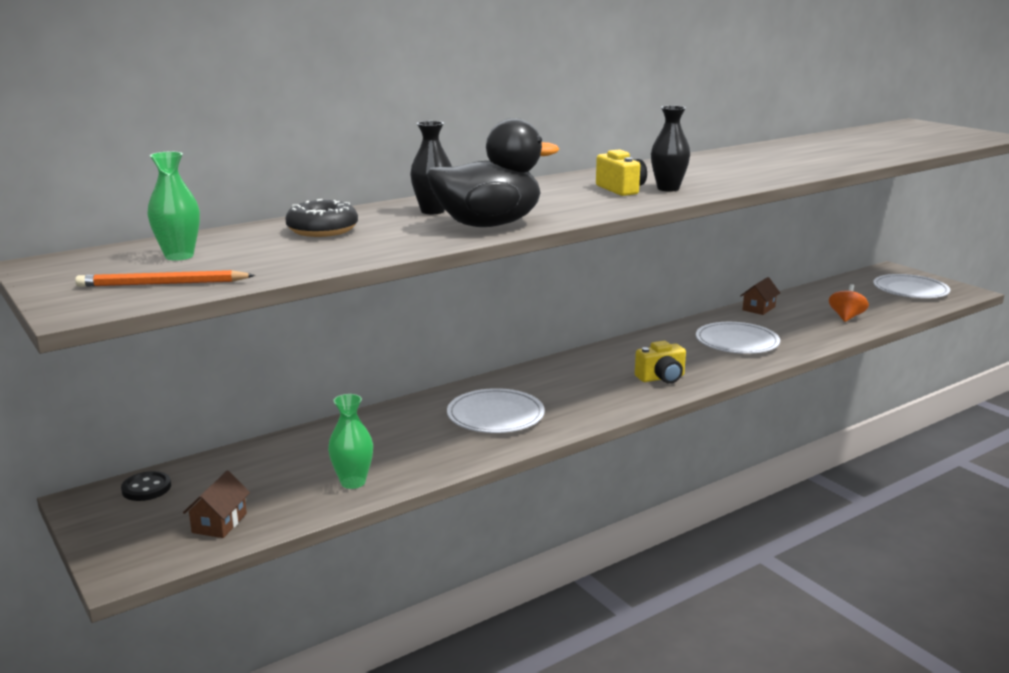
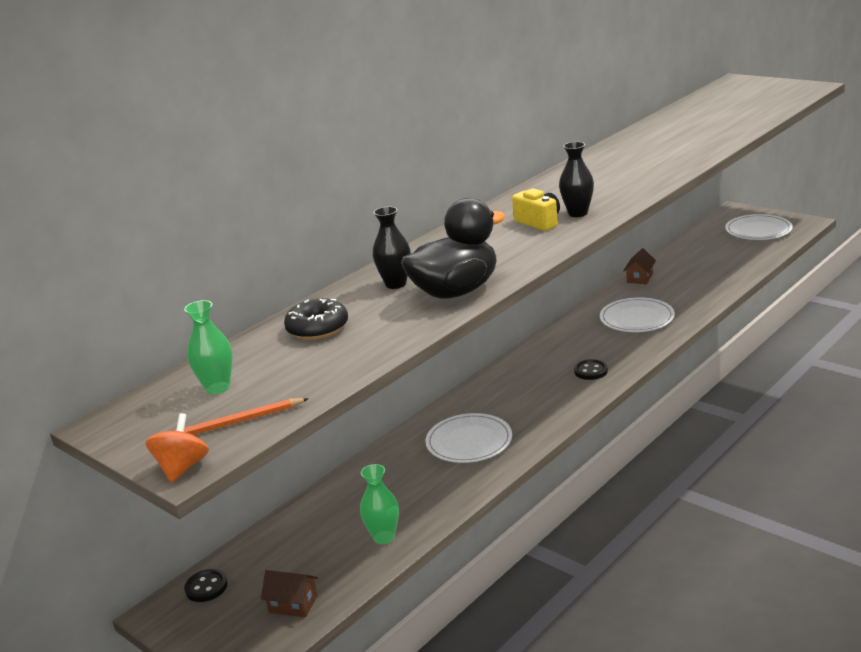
camera: 10 degrees left, 5 degrees up
brown house [183,471,250,538] -> brown house turned 75 degrees counterclockwise [261,570,318,617]
yellow camera [635,341,686,384] -> black button [574,359,608,380]
orange spinning top [829,284,869,322] -> orange spinning top moved to [145,413,209,483]

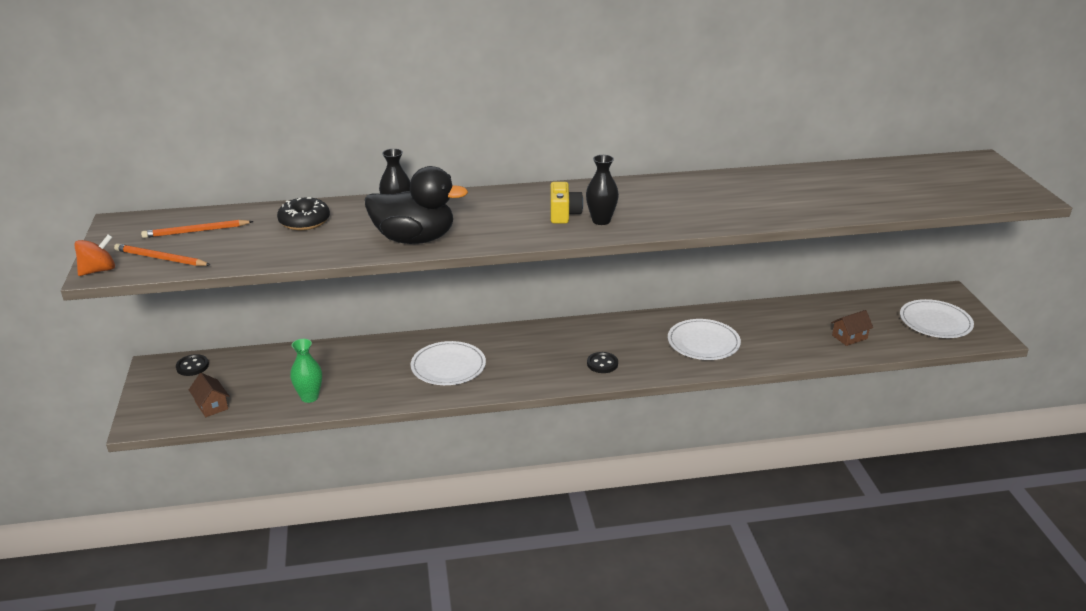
camera: 35 degrees right, 5 degrees up
green vase [184,300,233,394] -> orange pencil [141,220,254,238]
brown house [623,248,656,284] -> brown house moved to [831,310,873,346]

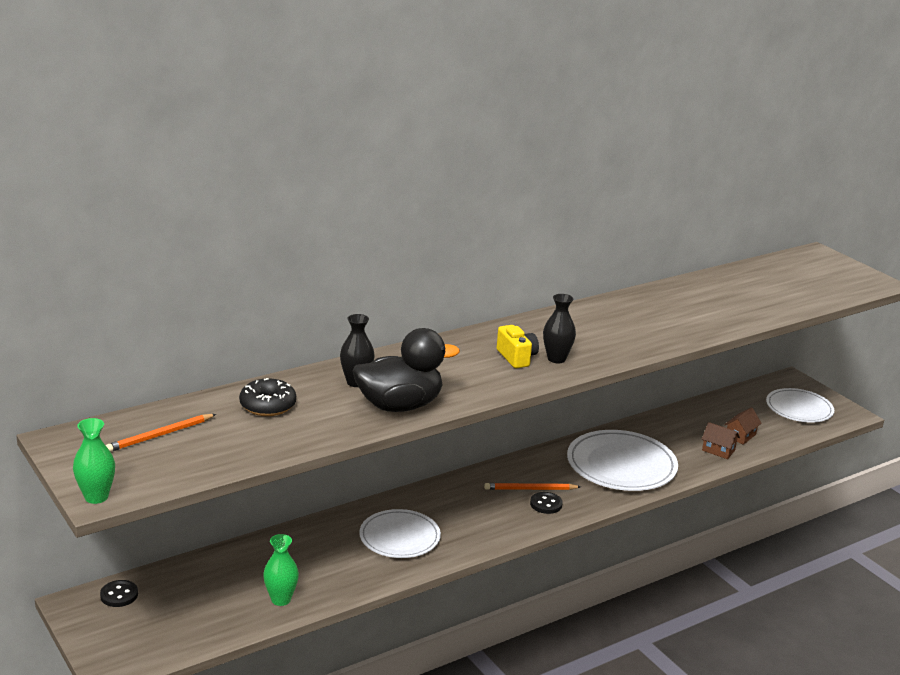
camera: 25 degrees left, 5 degrees down
orange spinning top [74,234,115,276] -> green vase [73,418,115,504]
orange pencil [114,244,211,266] -> orange pencil moved to [484,483,581,490]
brown house [189,373,229,417] -> brown house moved to [702,422,740,459]
white plate [668,319,741,360] -> white plate [567,430,678,491], size x1.51

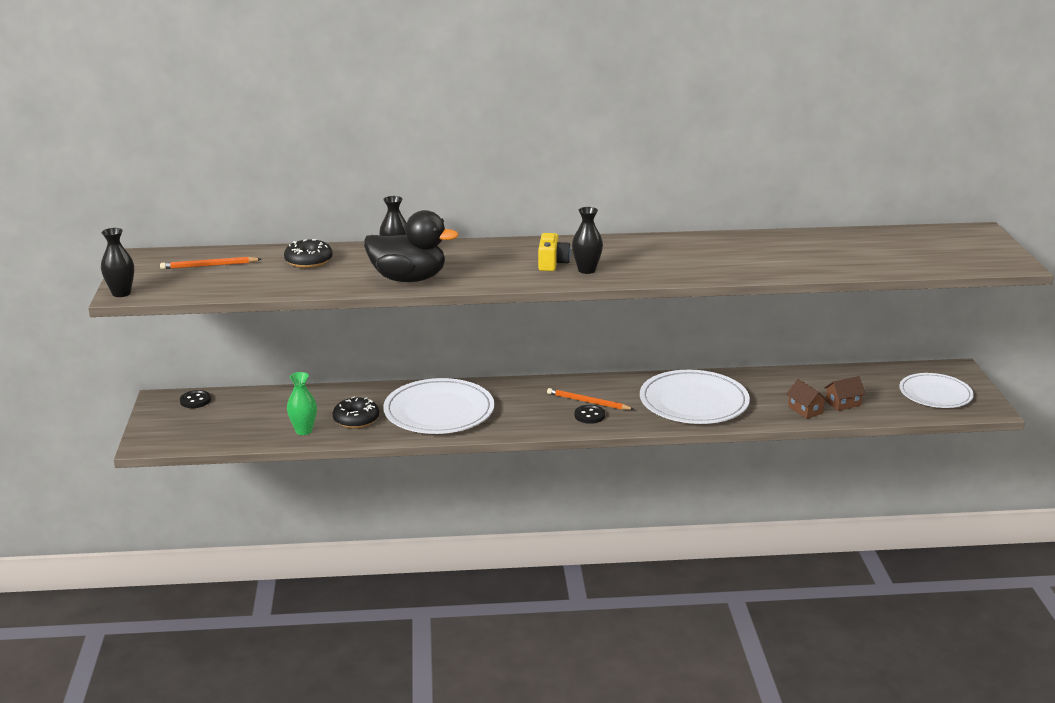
camera: 30 degrees right, 0 degrees up
green vase [73,418,115,504] -> black vase [101,228,134,297]
white plate [359,509,441,558] -> white plate [383,378,494,434], size x1.51
none -> black donut [333,397,379,428]

